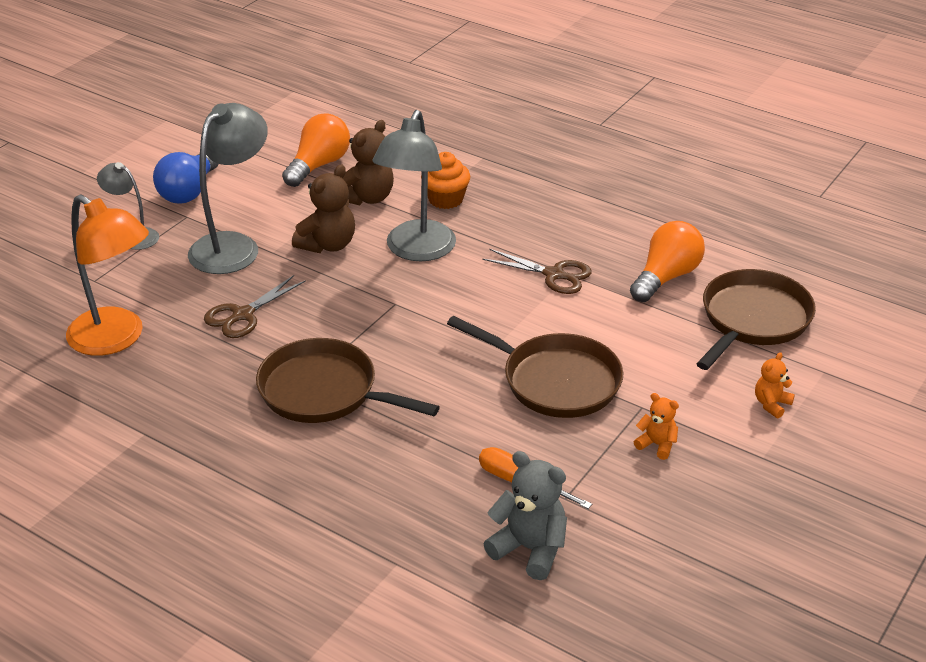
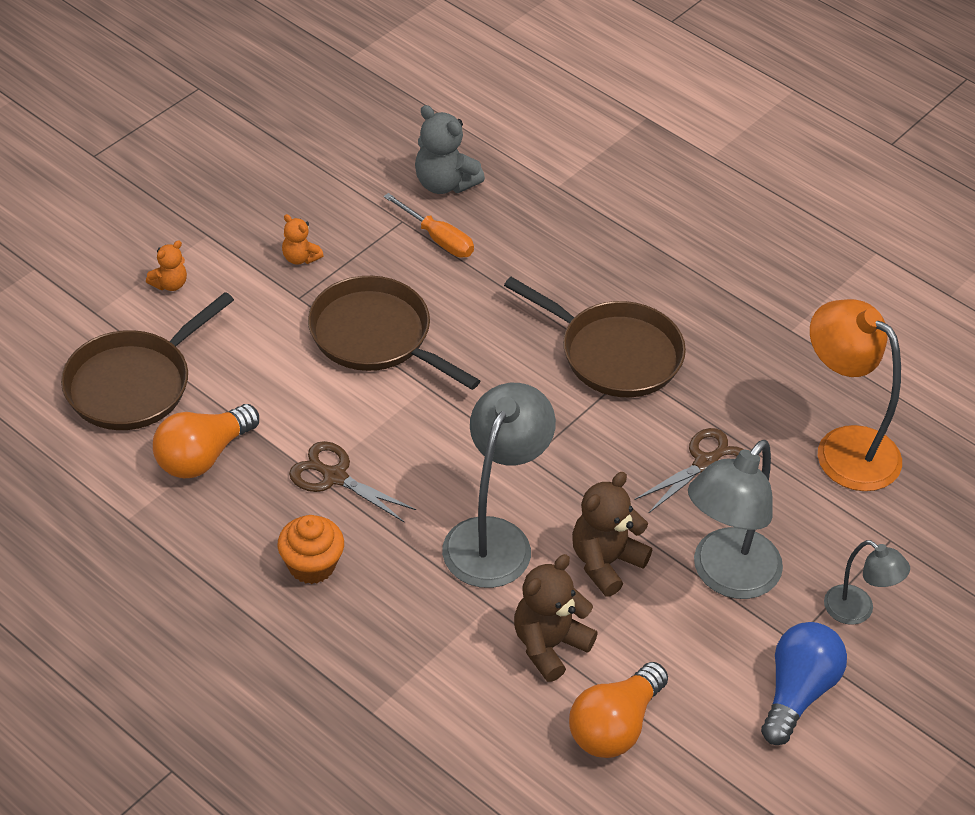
camera: 175 degrees left, 10 degrees up
orange cupcake [421,152,470,209] -> orange cupcake moved to [277,515,344,584]

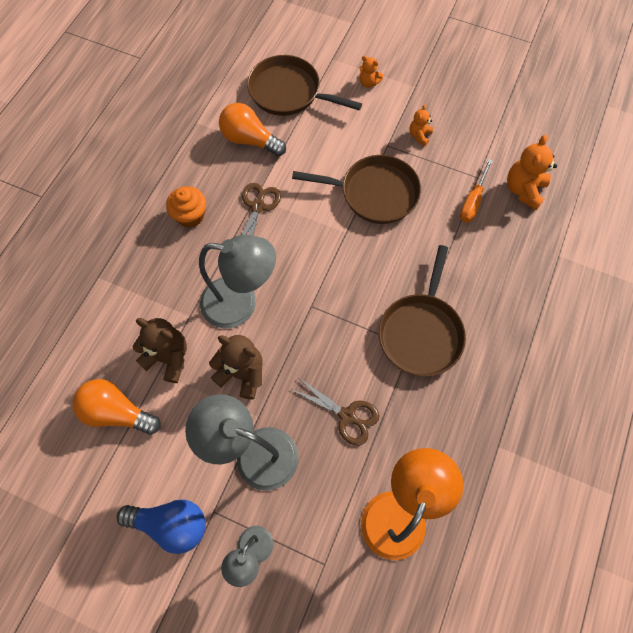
camera: 75 degrees right, 20 degrees up
brown pan [308,276,480,390] -> brown pan turned 75 degrees clockwise [292,155,421,224]
grey teddy bear [415,105,485,194] -> orange teddy bear [507,135,557,210]

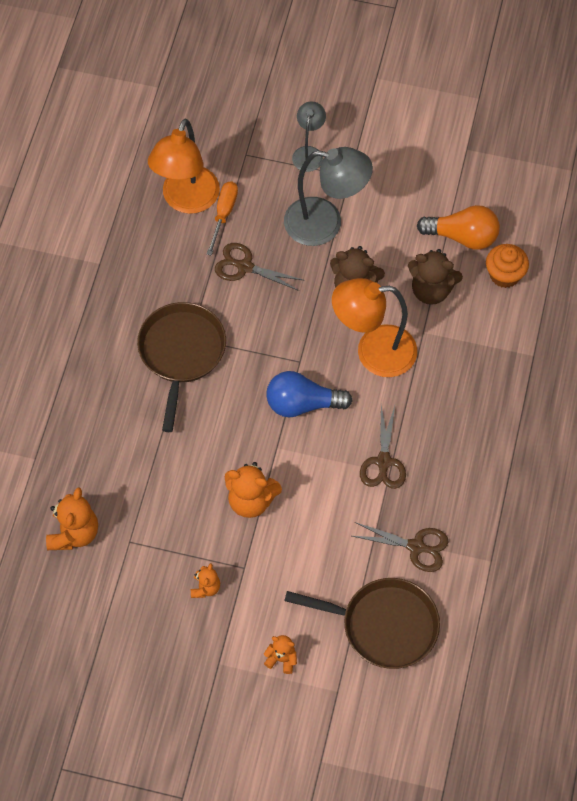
camera: 170 degrees right, 5 degrees down
blue light bulb [117,500,206,554] -> blue light bulb moved to [266,371,353,418]
orange cupcake [166,186,206,228] -> orange cupcake moved to [486,244,529,288]
grey lamp [199,235,276,328] -> orange lamp [332,278,417,377]
orange light bulb [219,103,286,156] -> brown scissors [352,522,449,572]
brown pan [292,155,421,224] -> orange teddy bear [225,462,282,518]
orange screwdriver [460,159,493,222] -> orange screwdriver moved to [207,181,238,256]

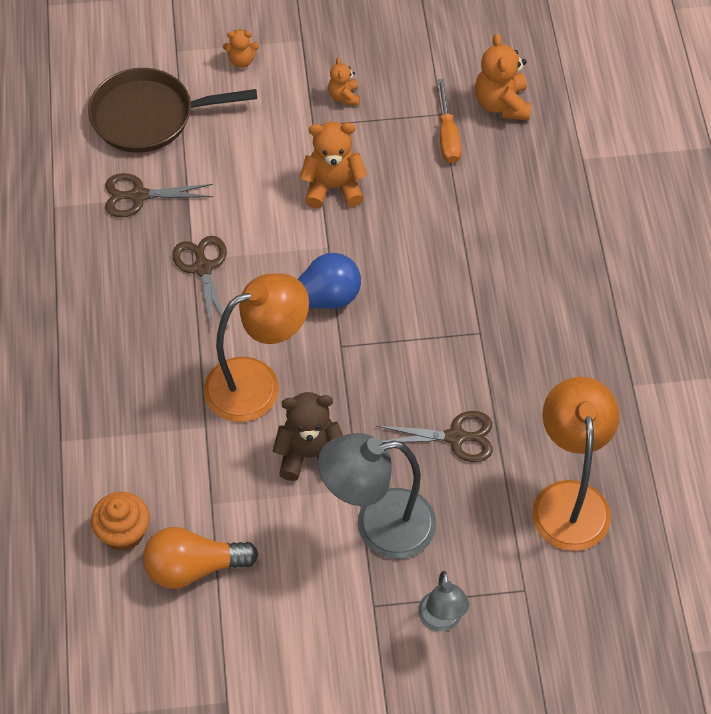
camera: 160 degrees right, 5 degrees down
brown pan [137,302,226,432] -> none
orange screwdriver [207,181,238,256] -> orange screwdriver moved to [438,79,462,163]
brown teddy bear [408,249,463,305] -> none

